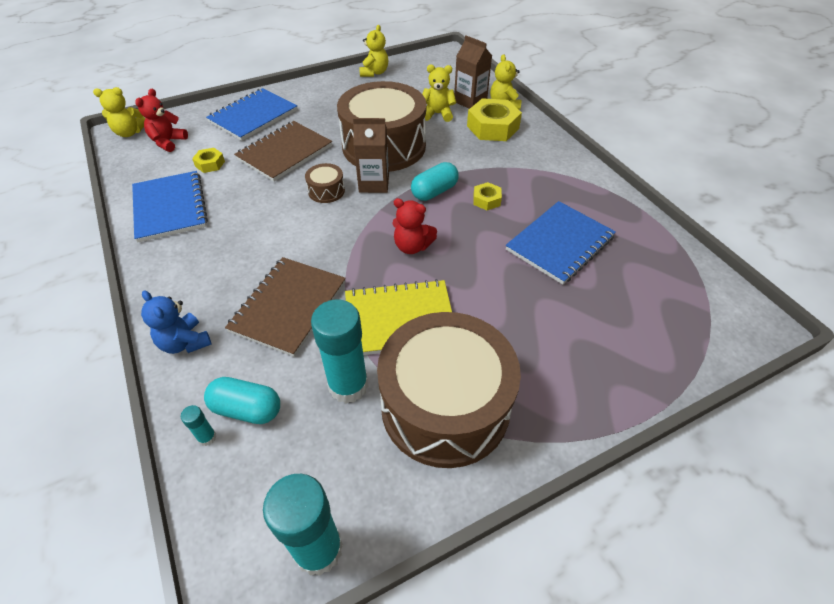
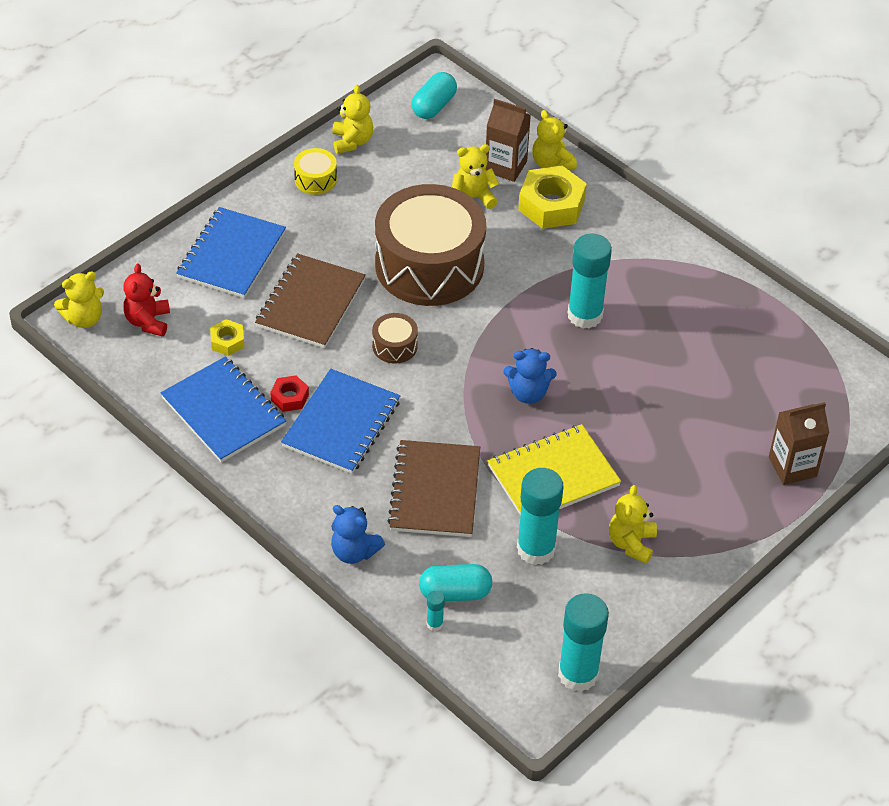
camera: 20 degrees left, 0 degrees up
brown carton [353,118,389,193] -> brown carton moved to [769,402,829,485]
brown drum [377,312,521,468] -> yellow teddy bear [609,485,657,564]
red teddy bear [392,198,437,254] -> blue teddy bear [504,348,557,404]
turquoise capsule [411,162,459,201] -> turquoise capsule moved to [411,72,457,119]
yellow nut [473,182,502,210] -> turquoise glue stick [568,234,612,329]
blue notebook [506,201,616,285] -> blue notebook moved to [281,369,400,474]
none -> red nut [270,376,309,412]
none -> yellow drum [294,148,337,195]

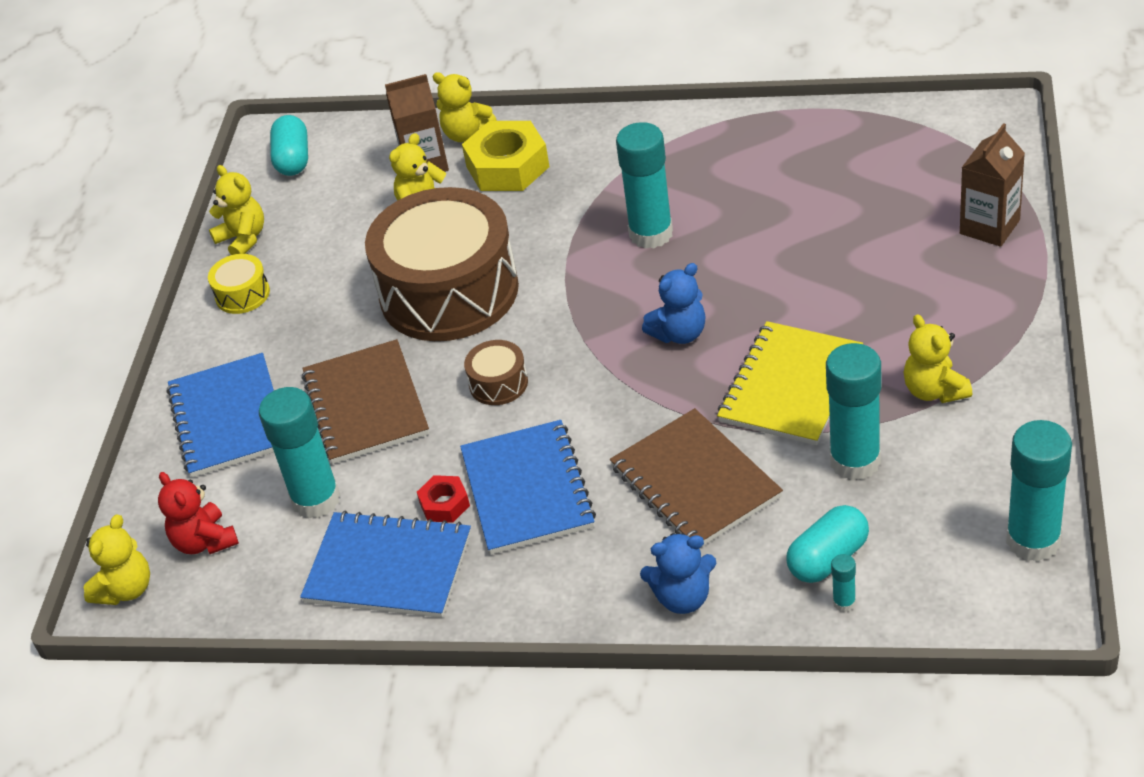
camera: 30 degrees left, 5 degrees down
yellow nut [210,319,244,356] -> turquoise glue stick [259,387,340,519]

